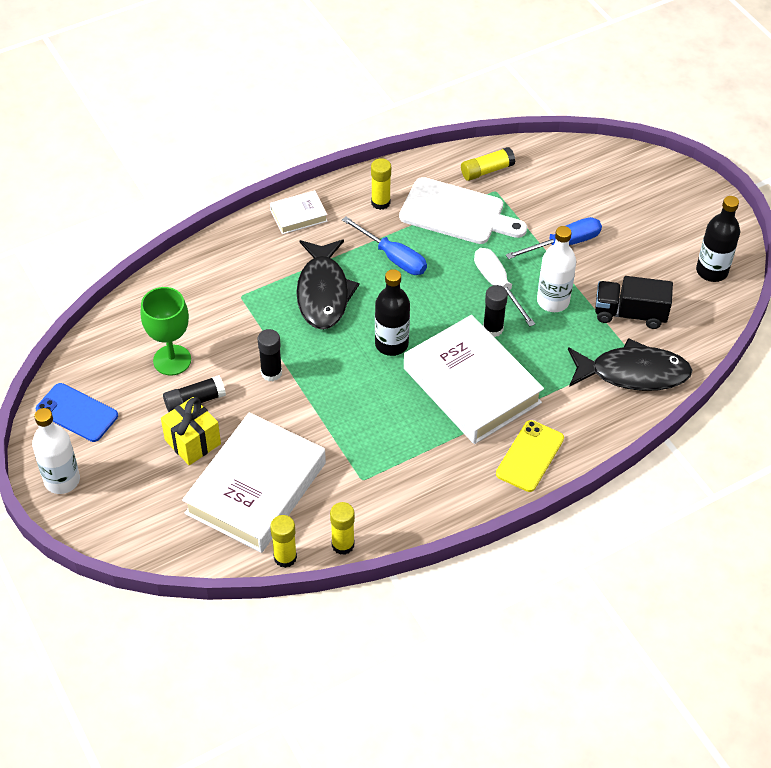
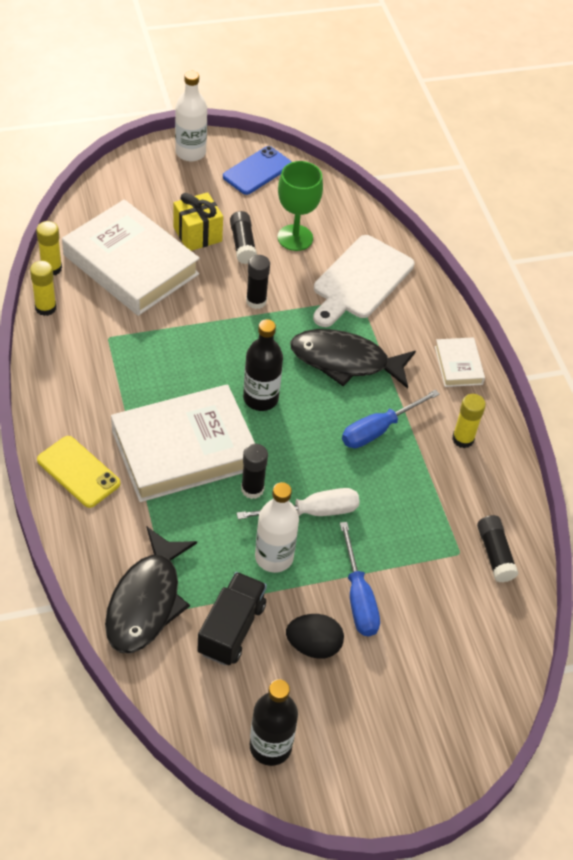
camera: 100 degrees right, 0 degrees up
white cutting board [399,177,527,244] -> white cutting board moved to [313,235,414,327]
yellow glue stick [461,147,515,181] -> black glue stick [477,515,518,582]
none -> black egg [286,614,344,659]

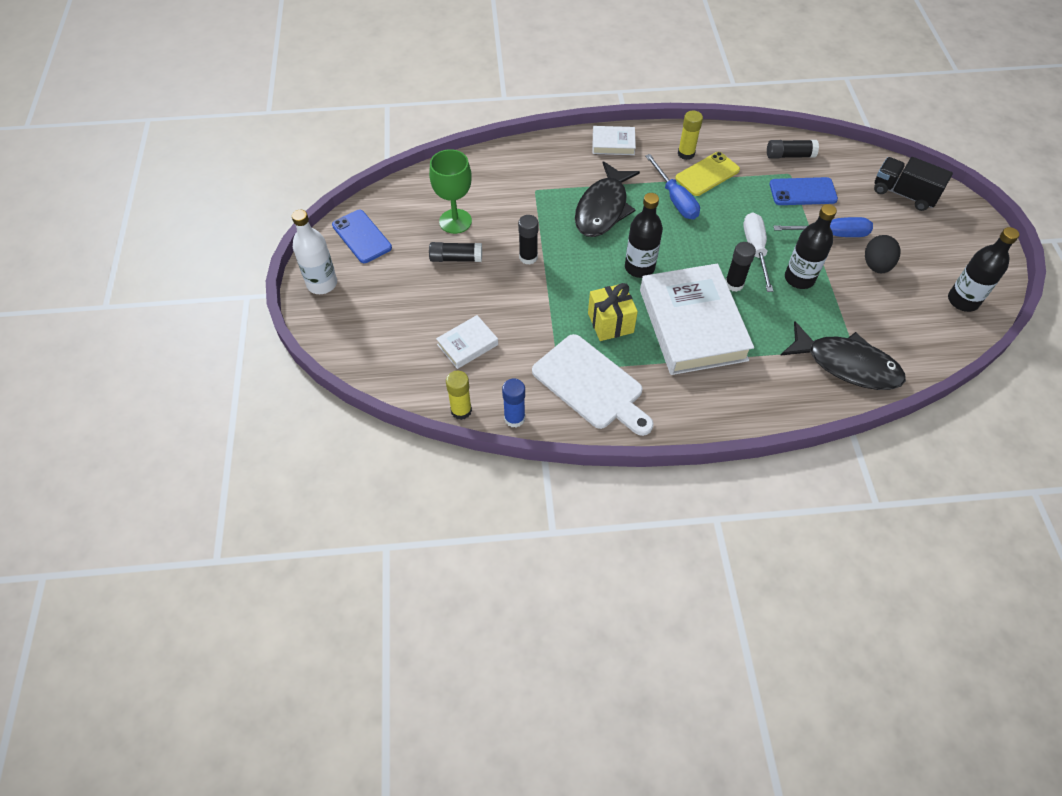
camera: 75 degrees left, 5 degrees up
yellow glue stick [30,261,56,316] -> blue glue stick [502,379,525,428]
yellow phone [37,436,120,508] -> yellow phone moved to [675,152,740,196]
white book [62,199,200,316] -> white book [436,315,498,369], size x0.45
yellow gift [174,192,223,251] -> yellow gift moved to [588,283,638,341]
black truck [197,572,267,666] -> black truck moved to [874,157,953,211]
white bottle [255,482,299,573] -> black bottle [785,204,837,289]
white cutting board [313,235,414,327] -> white cutting board moved to [532,334,654,436]
none -> blue phone [770,177,838,205]

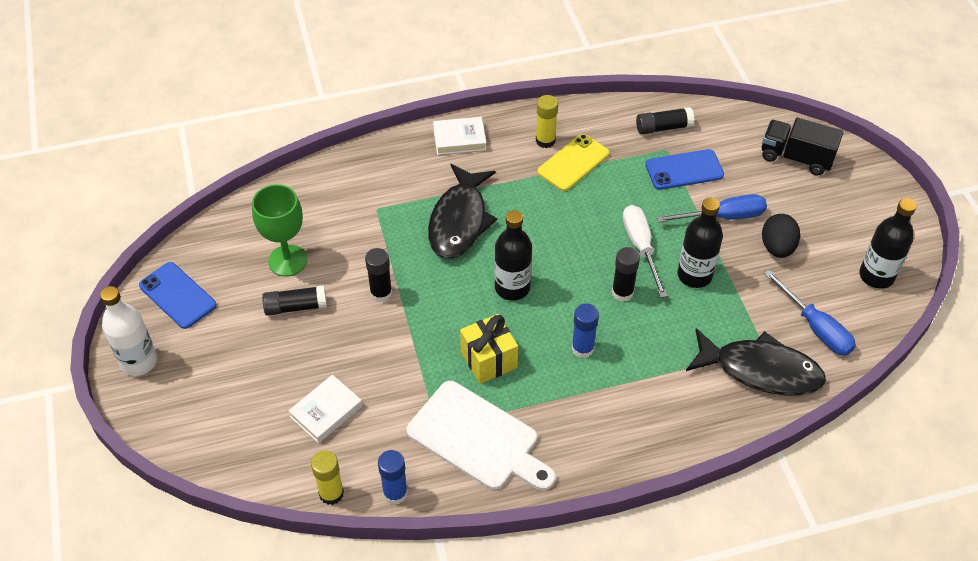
camera: 10 degrees left, 5 degrees down
white book [640,263,754,375] -> blue glue stick [571,304,599,358]
blue screwdriver [645,154,700,219] -> blue screwdriver moved to [764,270,856,356]

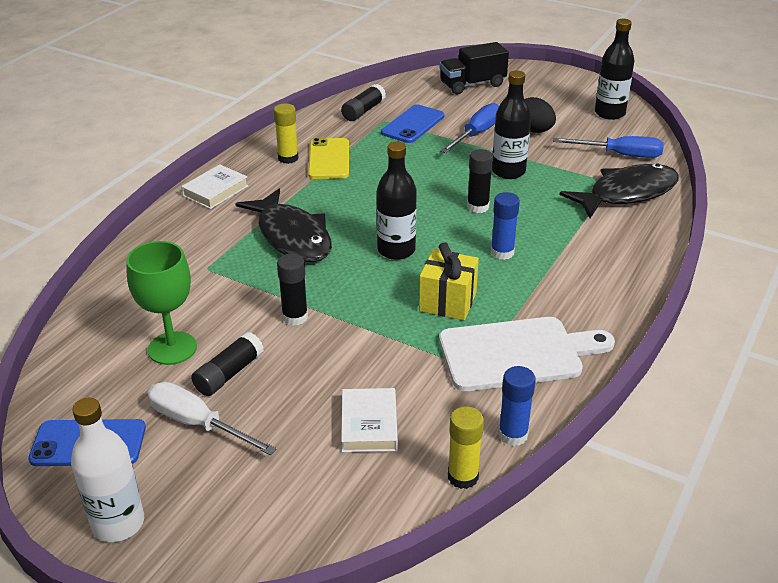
camera: 45 degrees left, 15 degrees down
white screwdriver [623,205,667,298] -> white screwdriver moved to [148,382,277,455]

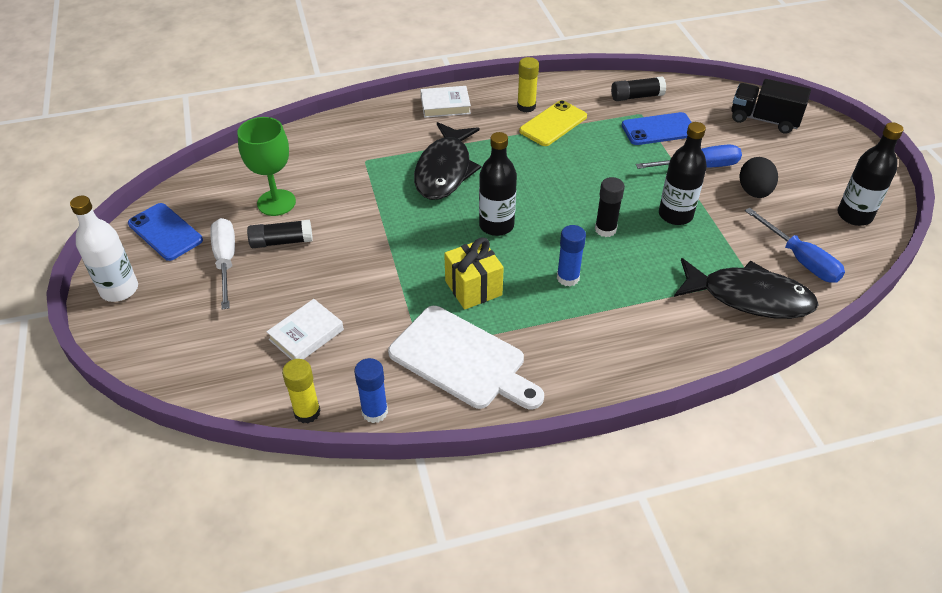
camera: 45 degrees right, 10 degrees up
black glue stick [277,254,308,326] -> none

